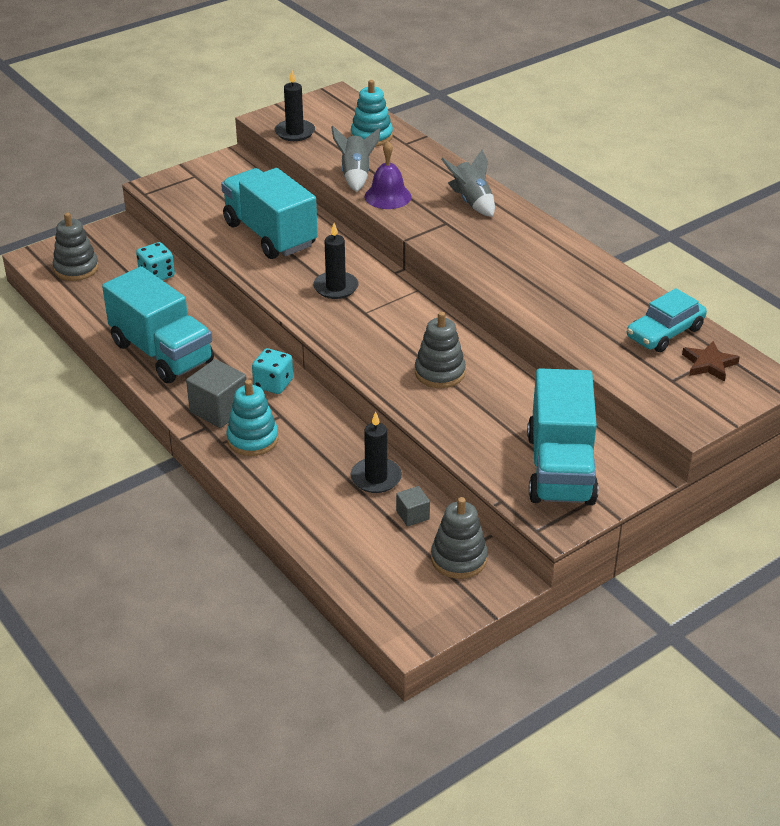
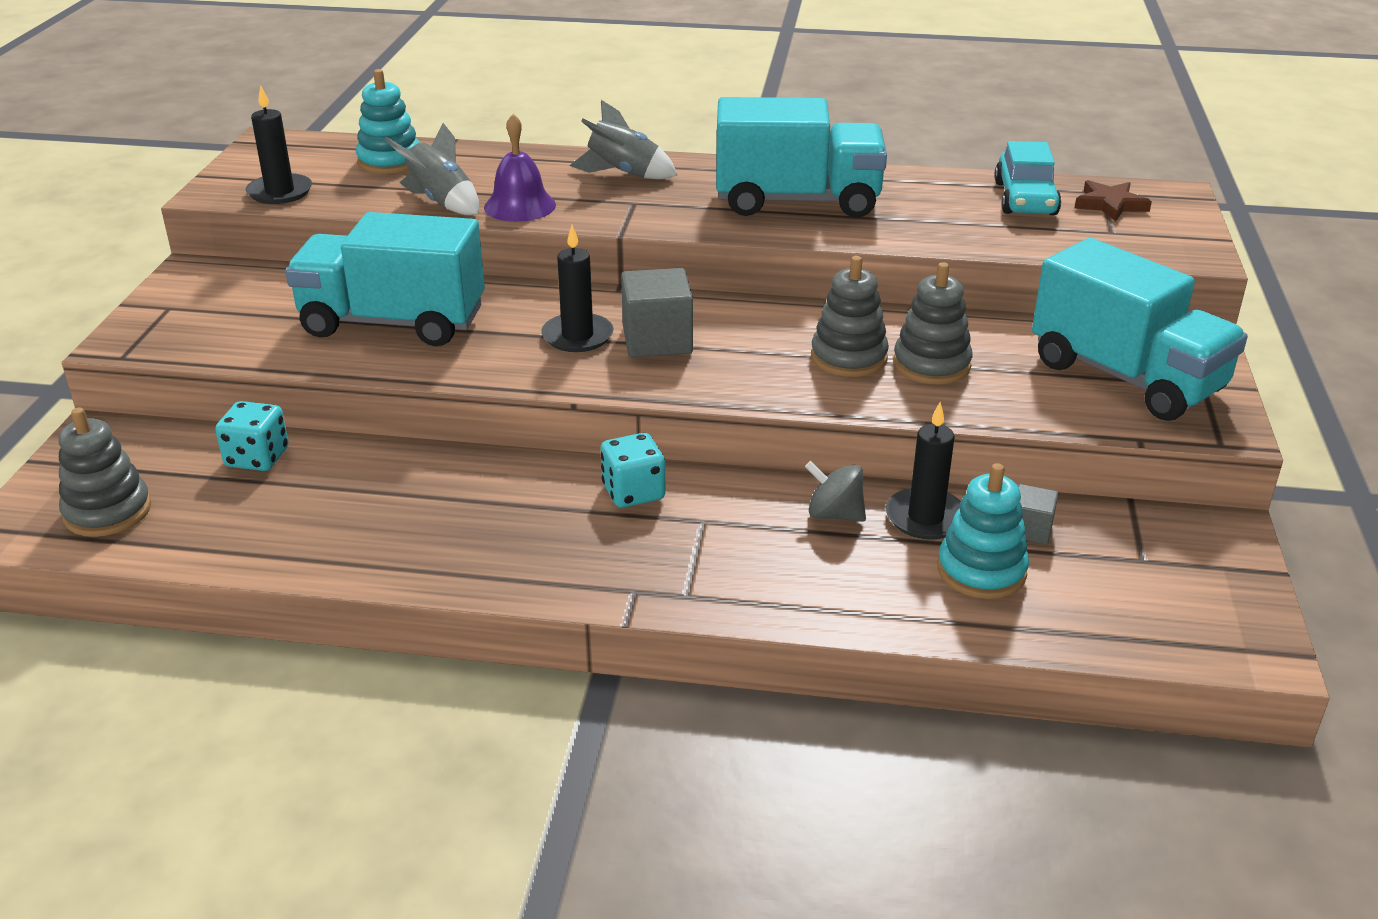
camera: 45 degrees left, 5 degrees down
turquoise truck [102,266,214,383] -> turquoise truck moved to [716,97,887,218]
grey cube [186,359,247,428] -> grey cube moved to [621,268,693,357]
turquoise stacking toy [226,380,279,456] -> turquoise stacking toy moved to [937,463,1029,599]
grey stacking toy [431,497,488,579] -> grey stacking toy moved to [893,262,973,385]
none -> grey spinning top [805,461,866,522]

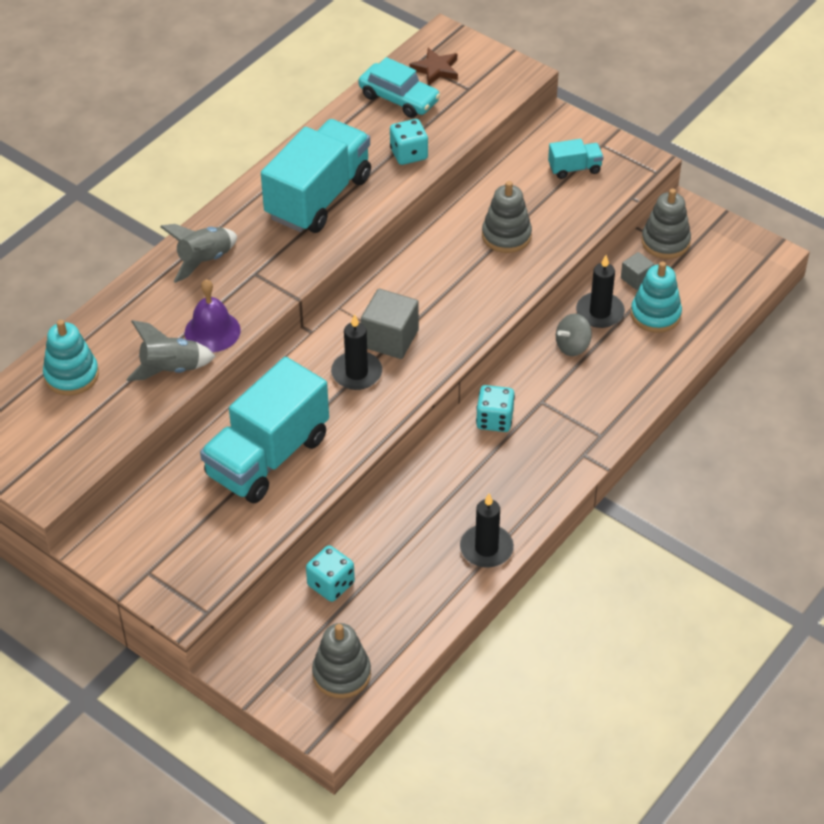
camera: 60 degrees left, 15 degrees up
black candle [246,85,312,204] -> black candle moved to [460,494,514,568]
grey stacking toy [811,256,889,377] -> grey stacking toy moved to [642,189,691,259]
turquoise truck [1032,238,1248,421] -> turquoise truck [548,139,603,179], size x0.44
none -> turquoise dice [390,119,428,165]

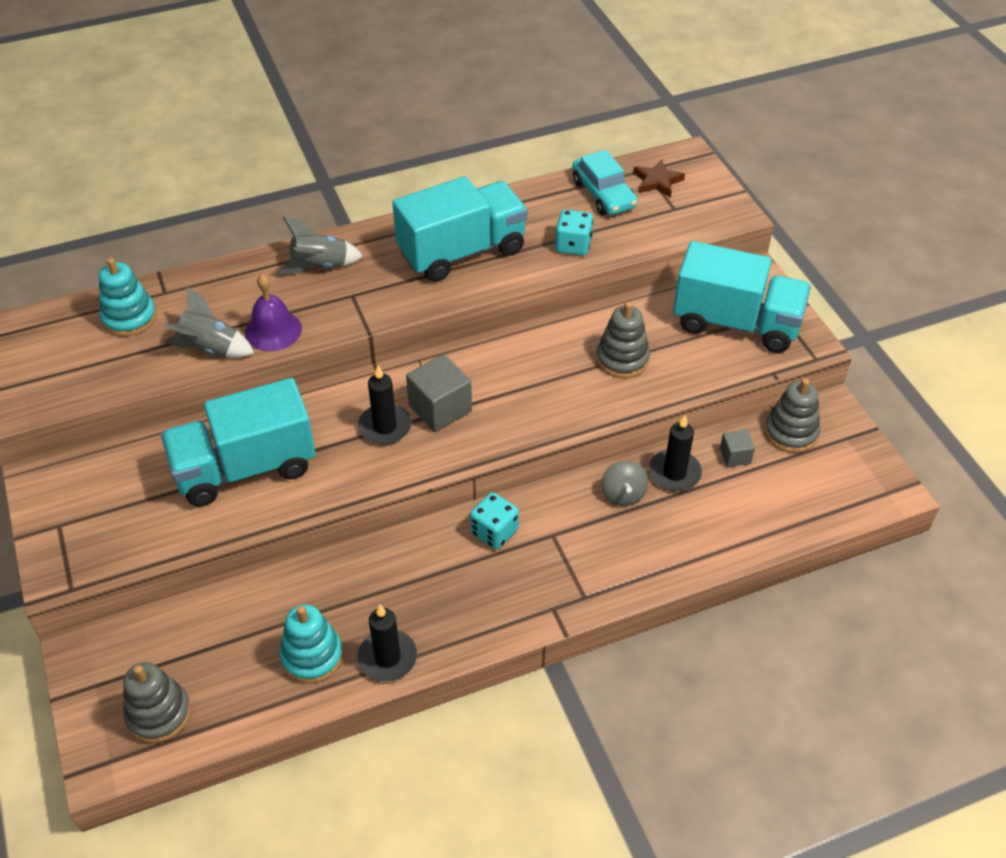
camera: 30 degrees right, 0 degrees up
turquoise dice [306,545,355,602] -> none
turquoise truck [548,139,603,179] -> turquoise truck [673,241,811,353], size x2.26
grey spinning top [556,314,592,356] -> grey spinning top turned 90 degrees counterclockwise [602,460,648,506]
turquoise stacking toy [631,261,682,333] -> turquoise stacking toy moved to [280,604,343,683]

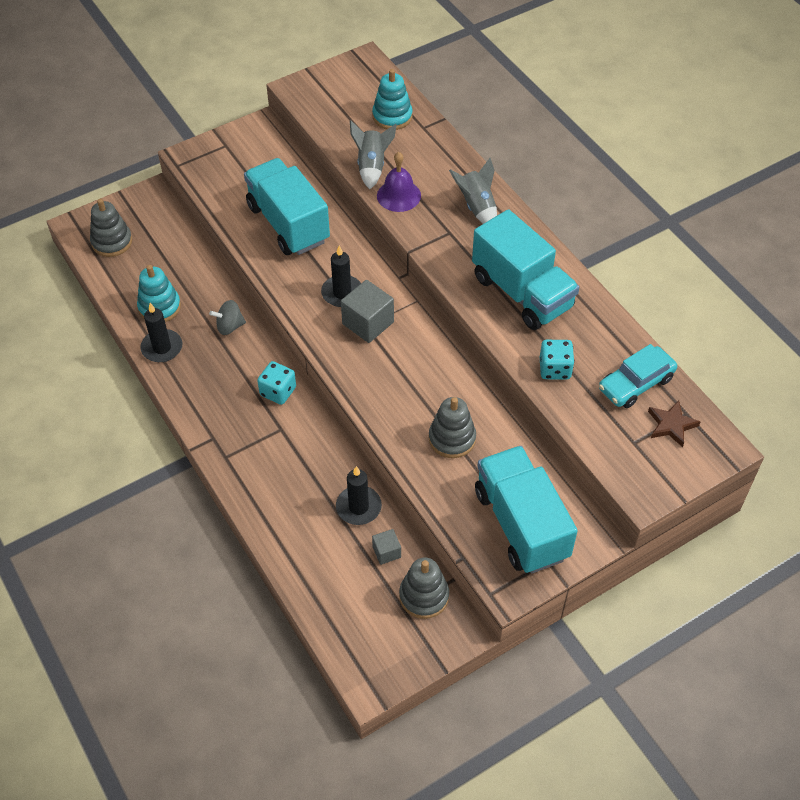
camera: 80 degrees right, 5 degrees up
grey spinning top [602,460,648,506] -> grey spinning top moved to [209,300,246,335]
turquoise truck [673,241,811,353] -> turquoise truck turned 150 degrees clockwise [475,446,578,574]

